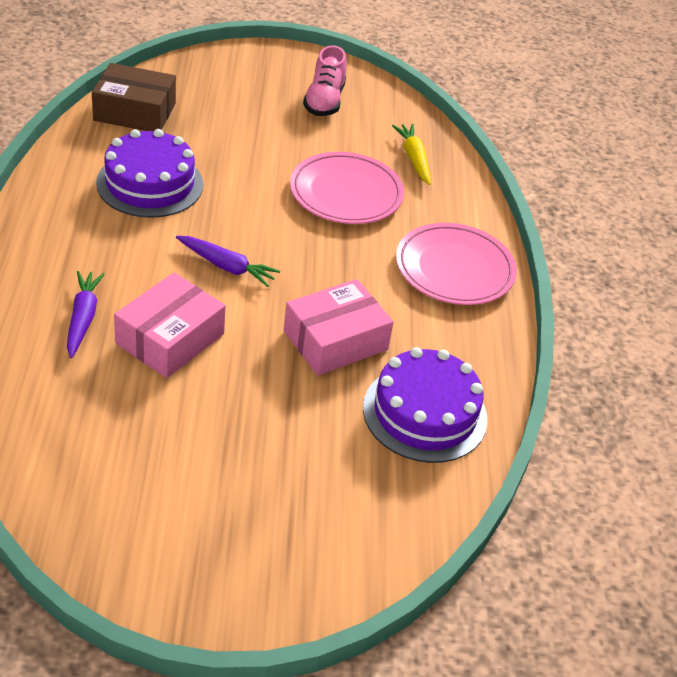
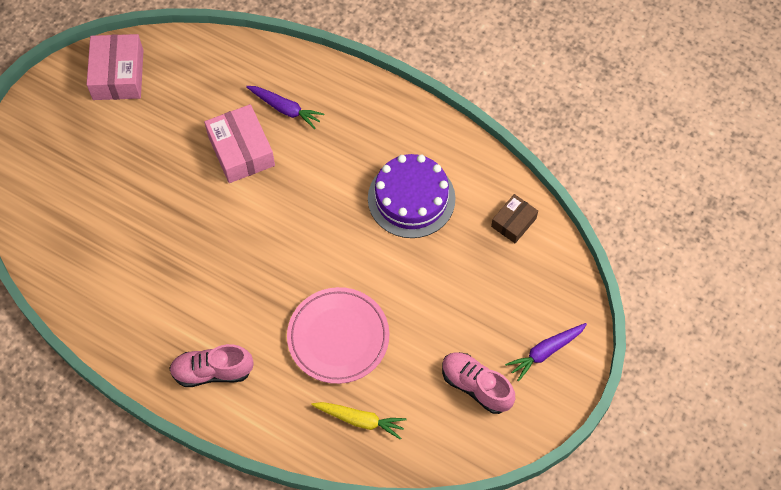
camera: 125 degrees right, 20 degrees up
brown box [92,63,176,131] -> brown box [491,194,538,243], size x0.59
purple carrot [176,236,280,287] -> purple carrot moved to [505,323,587,381]
pink box [284,279,394,375] -> pink box moved to [86,34,143,100]
purple cake [363,347,487,463] -> none
pink plate [396,223,517,305] -> pink shoe [169,344,254,387]

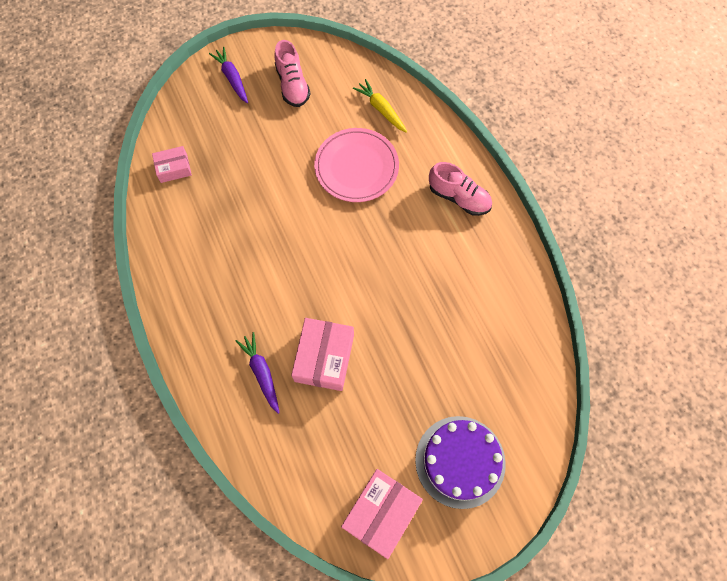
camera: 145 degrees left, 5 degrees up
purple cake [368,154,455,238] -> purple cake moved to [415,416,506,509]
brown box [491,194,538,243] -> pink box [152,146,192,183]
purple carrot [505,323,587,381] -> purple carrot turned 120 degrees counterclockwise [209,47,248,103]

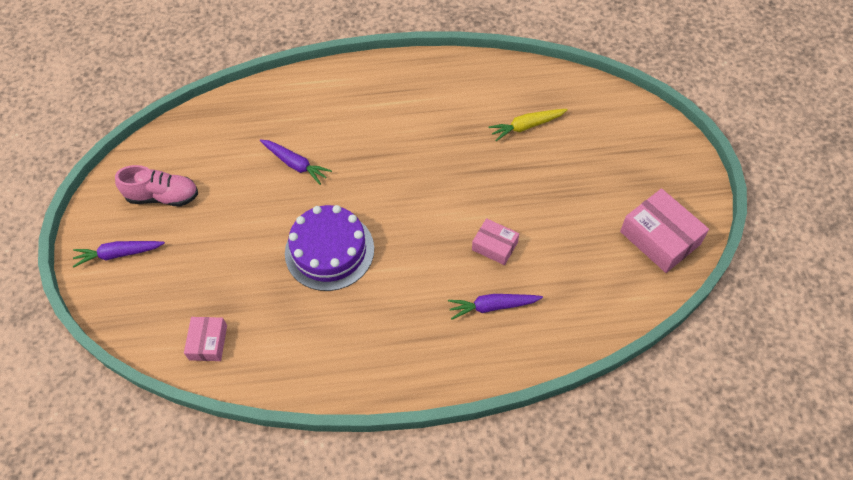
camera: 70 degrees left, 10 degrees down
pink box [291,318,354,391] -> pink box [472,218,519,265], size x0.59
pink plate [314,128,399,202] -> purple carrot [260,139,332,185]
yellow carrot [353,79,408,133] -> yellow carrot moved to [488,109,568,141]
purple cake [415,416,506,509] -> purple cake moved to [285,205,374,291]
pink shoe [429,162,492,216] -> none

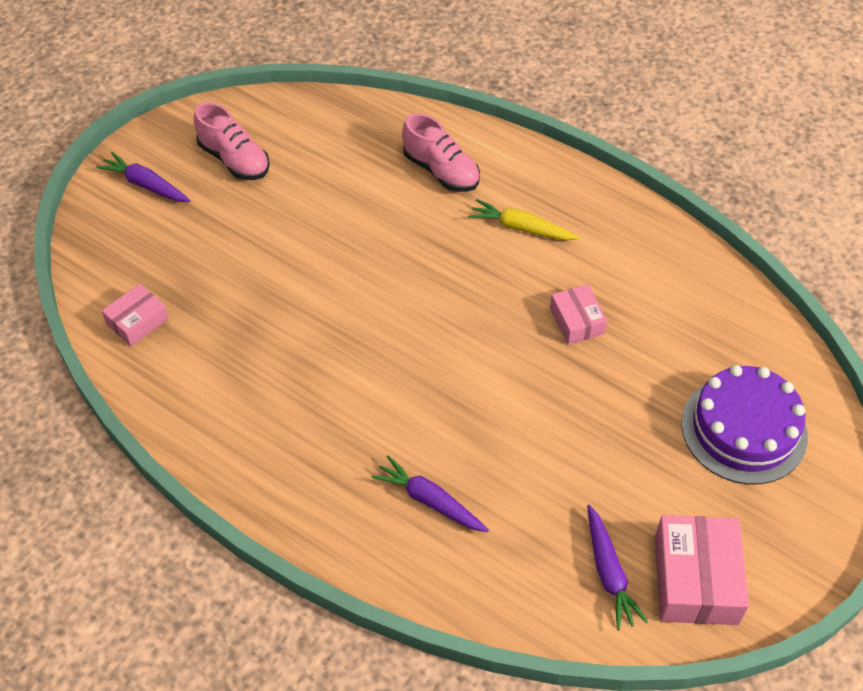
camera: 40 degrees right, 5 degrees down
purple carrot [260,139,332,185] -> purple carrot moved to [587,505,648,630]
purple cake [285,205,374,291] -> purple cake moved to [681,365,808,485]
pink box [472,218,519,265] -> pink box moved to [550,284,607,345]
yellow carrot [488,109,568,141] -> yellow carrot moved to [468,199,579,241]
none -> pink shoe [402,113,480,192]

